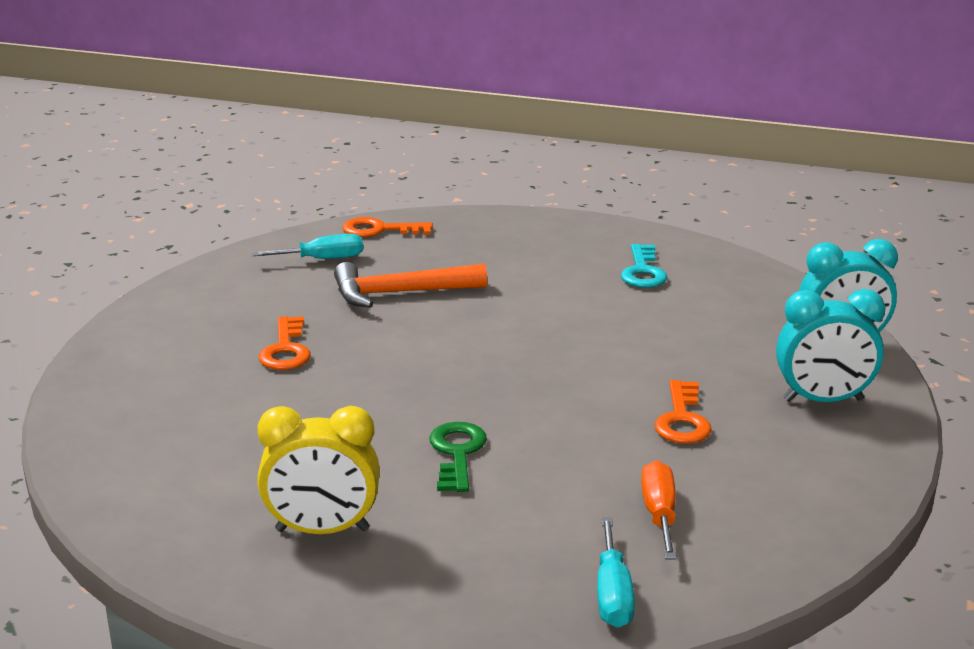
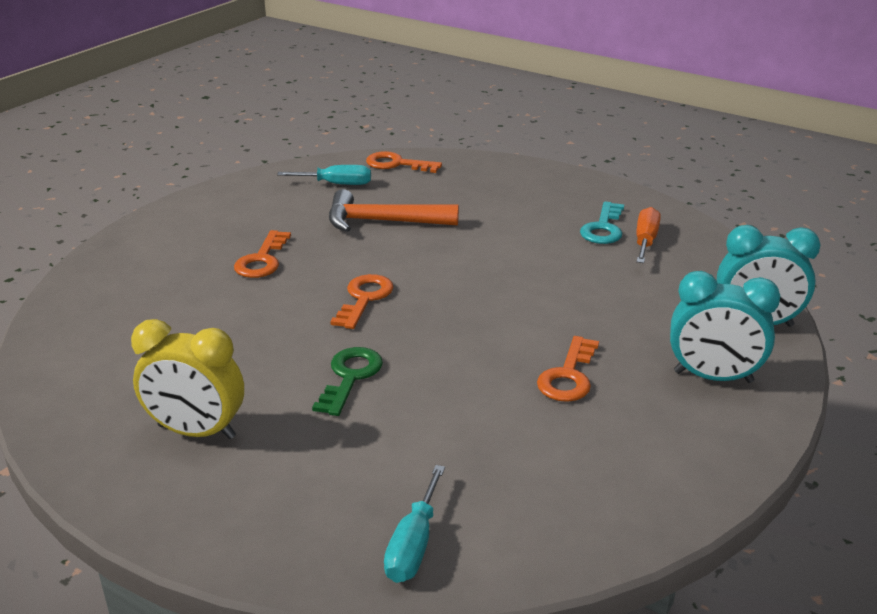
camera: 15 degrees right, 5 degrees up
orange screwdriver [641,460,677,560] -> orange screwdriver moved to [636,207,661,263]
none -> orange key [330,274,393,329]

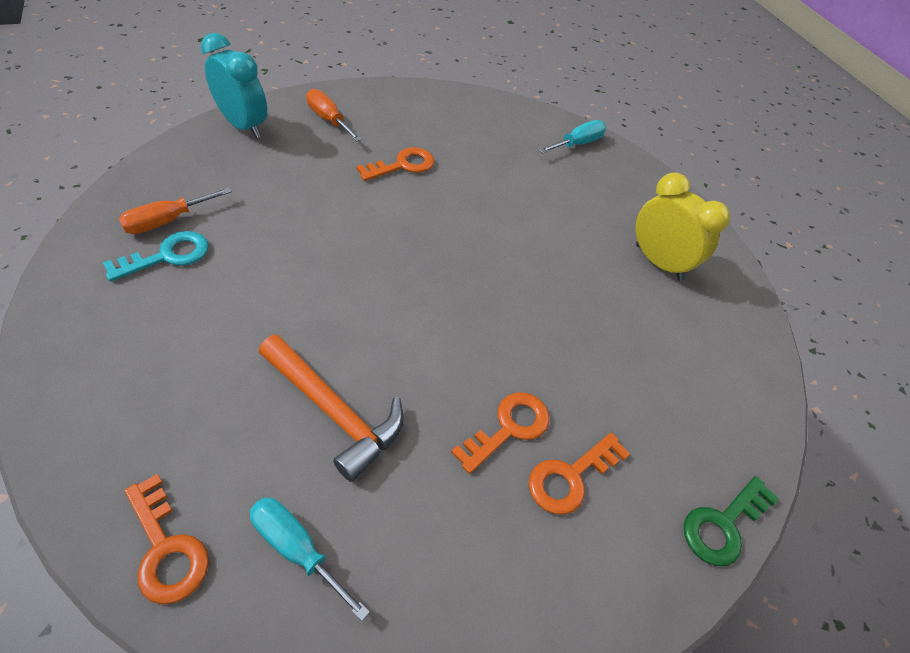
camera: 150 degrees left, 20 degrees up
green key [312,347,383,416] -> green key moved to [684,476,779,566]
orange key [330,274,393,329] -> orange key moved to [529,433,630,515]
turquoise clock [670,271,780,383] -> orange screwdriver [306,89,362,142]

